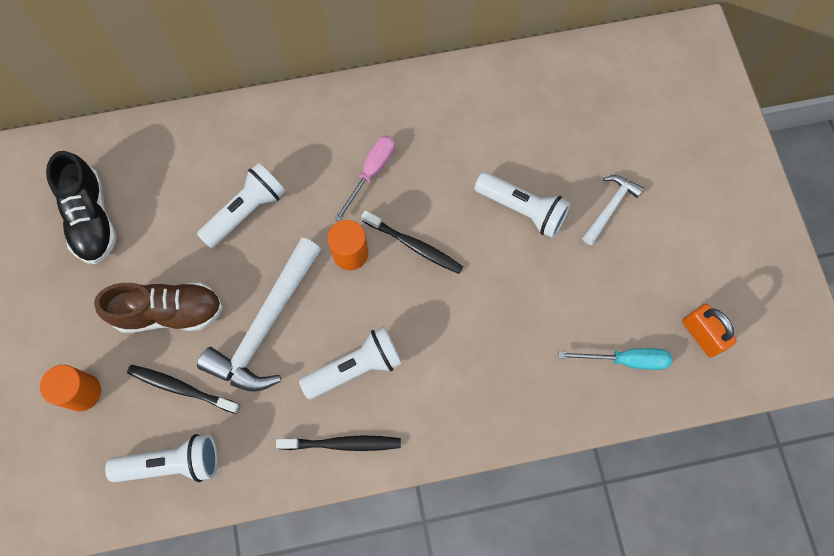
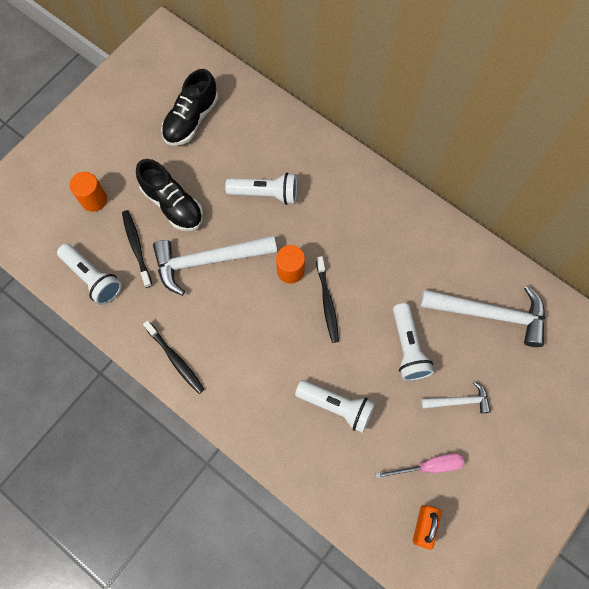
camera: 50 degrees right, 0 degrees up
brown shoe [94,283,223,333] -> black shoe [136,159,203,231]
white flashlight [299,326,402,399] -> white flashlight moved to [295,380,375,433]
pink screwdriver [334,135,395,222] -> pink screwdriver moved to [376,453,464,479]
turquoise screwdriver [559,348,672,370] -> none
none -> white hammer [420,286,545,347]

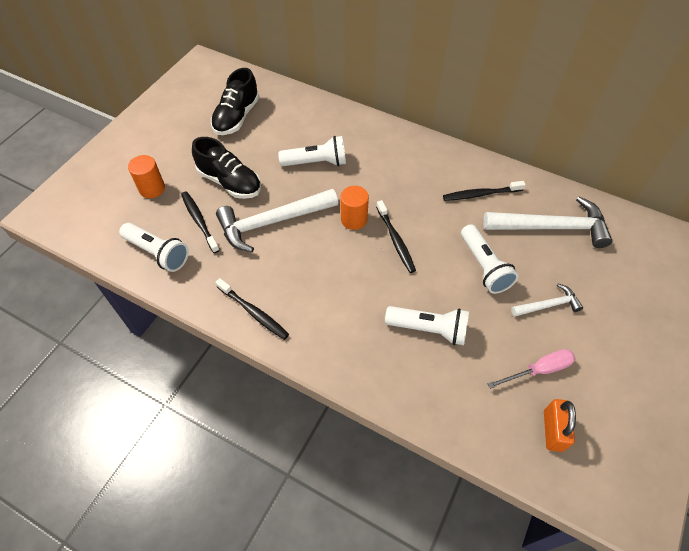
camera: 10 degrees left, 15 degrees down
none -> black toothbrush [443,181,526,201]

